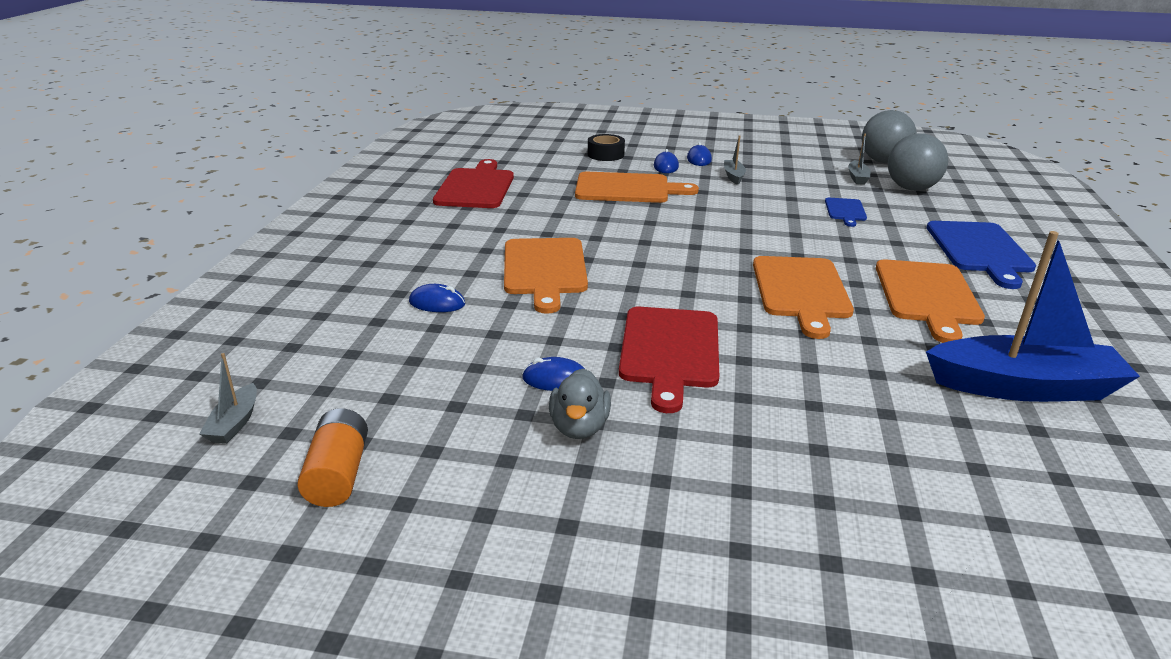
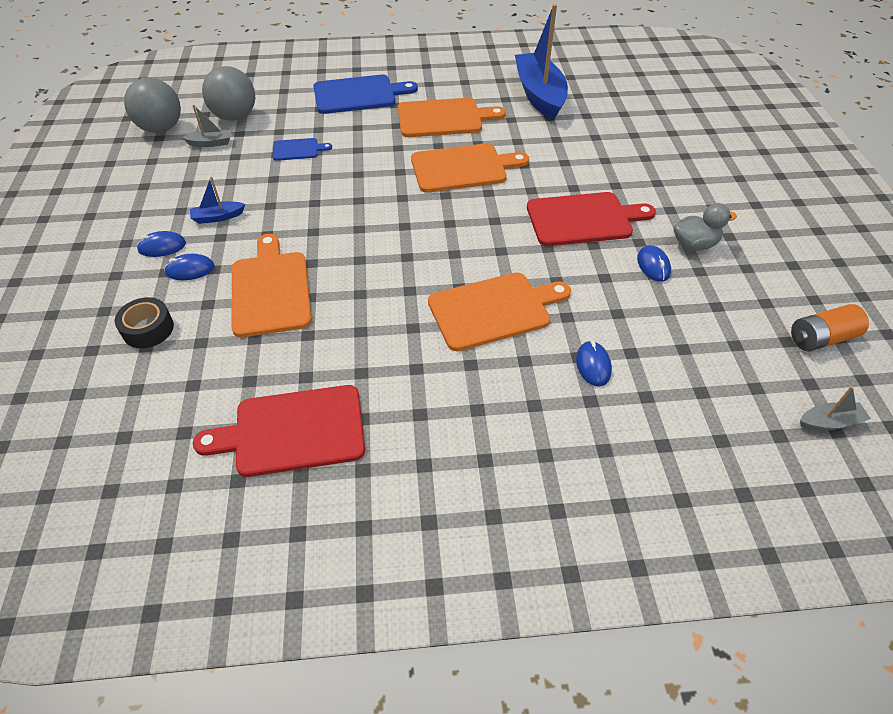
camera: 105 degrees left, 20 degrees up
grey boat [724,135,746,185] -> blue boat [190,176,245,224]

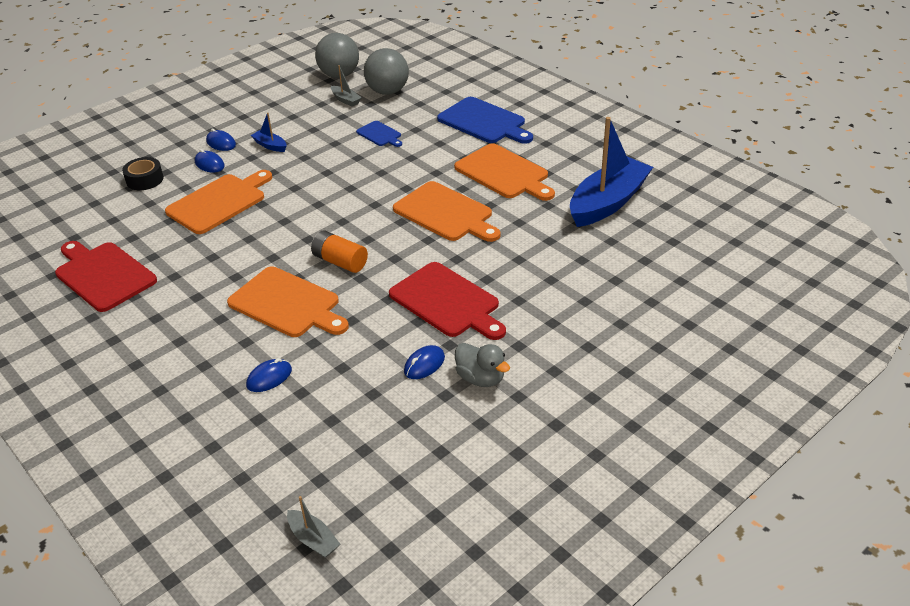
camera: 55 degrees right, 10 degrees down
orange battery [791,304,869,352] -> orange battery moved to [311,231,368,273]

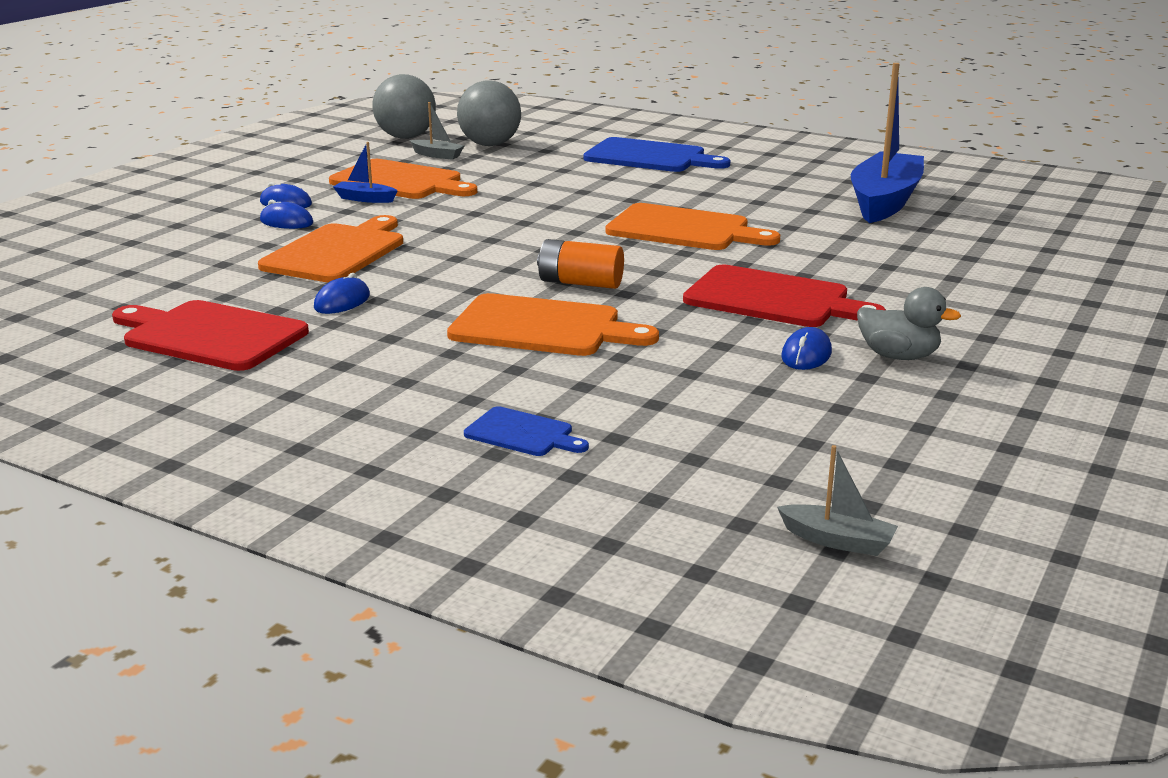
camera: 20 degrees left, 15 degrees down
black tape [122,157,164,190] -> none
blue mouse [246,358,292,392] -> blue mouse moved to [314,273,370,314]
blue cutting board [356,121,402,147] -> blue cutting board moved to [464,406,589,456]
orange cutting board [454,143,555,201] -> orange cutting board moved to [329,159,477,199]

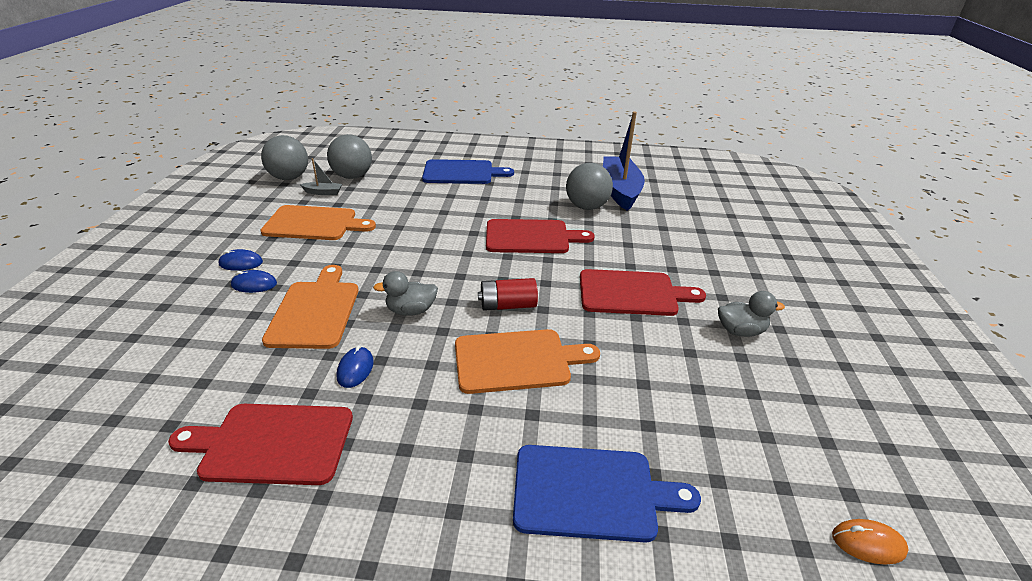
camera: 25 degrees left, 10 degrees up
blue boat [333,142,398,203] -> none
blue cutting board [464,406,589,456] -> blue cutting board [513,445,701,543], size x1.93
orange battery [537,239,624,289] -> red battery [478,278,538,311]
orange cutting board [605,203,780,250] -> red cutting board [486,219,595,253]
grey boat [777,445,898,556] -> orange mouse [832,519,909,565]
blue mouse [781,327,832,370] -> none
none -> grey duck [373,271,438,316]
none -> grey ball [566,163,613,210]

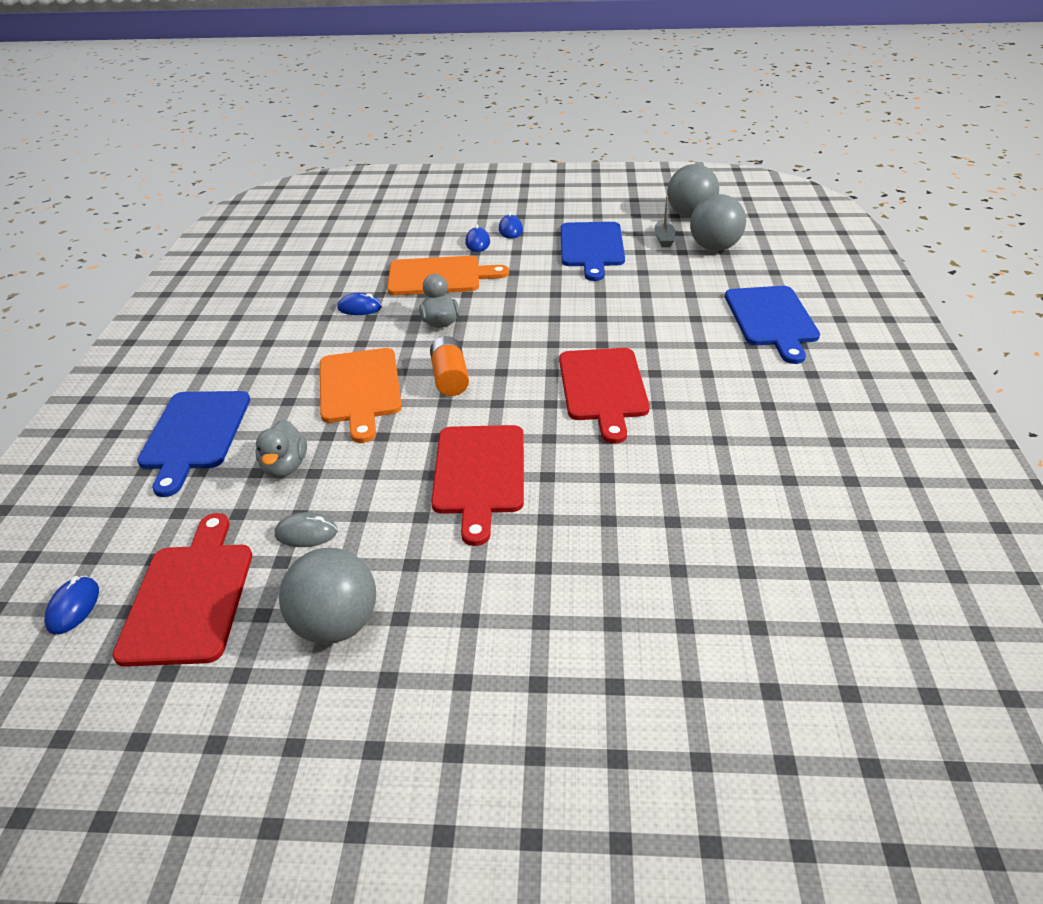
camera: 90 degrees right, 5 degrees up
red cutting board [168,404,353,485] -> red cutting board moved to [112,513,252,667]
orange cutting board [260,205,376,240] -> blue cutting board [561,222,625,281]
red battery [478,278,538,311] -> orange battery [430,336,469,396]
grey ball [566,163,613,210] -> grey ball moved to [279,548,376,644]
blue boat [603,111,645,211] -> none
grey duck [718,291,785,337] -> grey duck moved to [255,420,307,478]
orange mouse [832,519,909,565] -> blue mouse [44,576,99,635]
none -> grey mouse [275,512,338,547]

